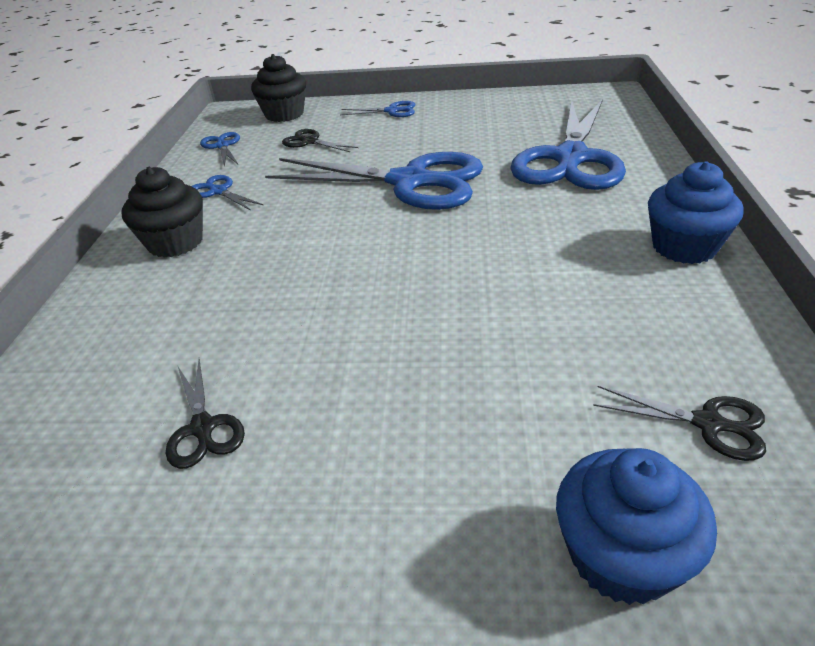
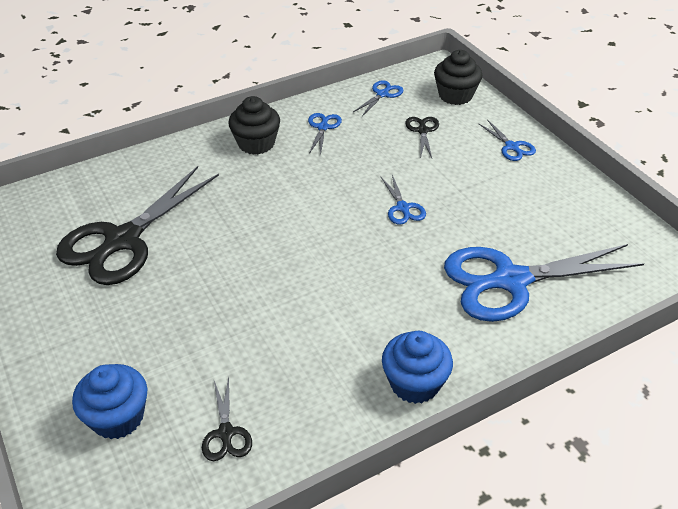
camera: 55 degrees right, 5 degrees up
black scissors [166,359,245,469] -> black scissors [56,166,219,285], size x2.36
blue scissors [265,152,483,210] -> blue scissors [381,175,426,225], size x0.42

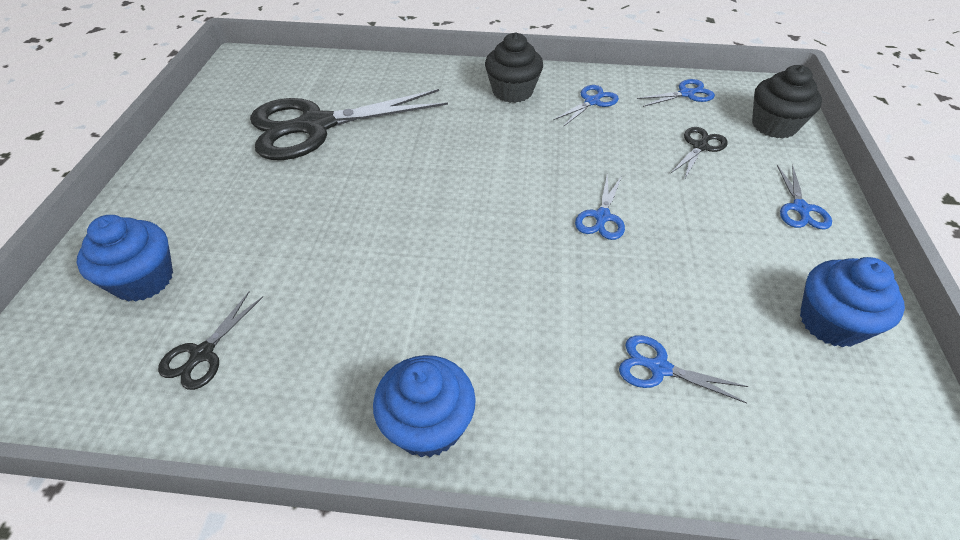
camera: 35 degrees right, 5 degrees up
blue scissors [444,244,644,322] -> blue scissors [619,335,748,404], size x0.42
none -> blue cupcake [800,257,905,347]

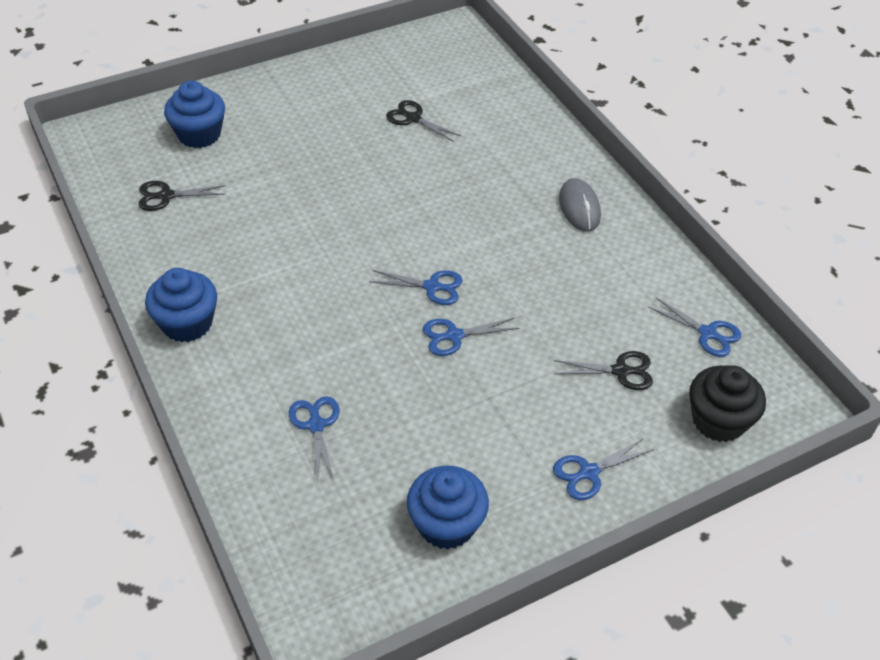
camera: 55 degrees right, 0 degrees up
black scissors [250,89,448,160] -> black scissors [386,100,461,142], size x0.42
black cupcake [485,33,543,103] -> grey mouse [559,178,601,232]
blue scissors [553,85,619,127] -> blue scissors moved to [369,270,463,305]

